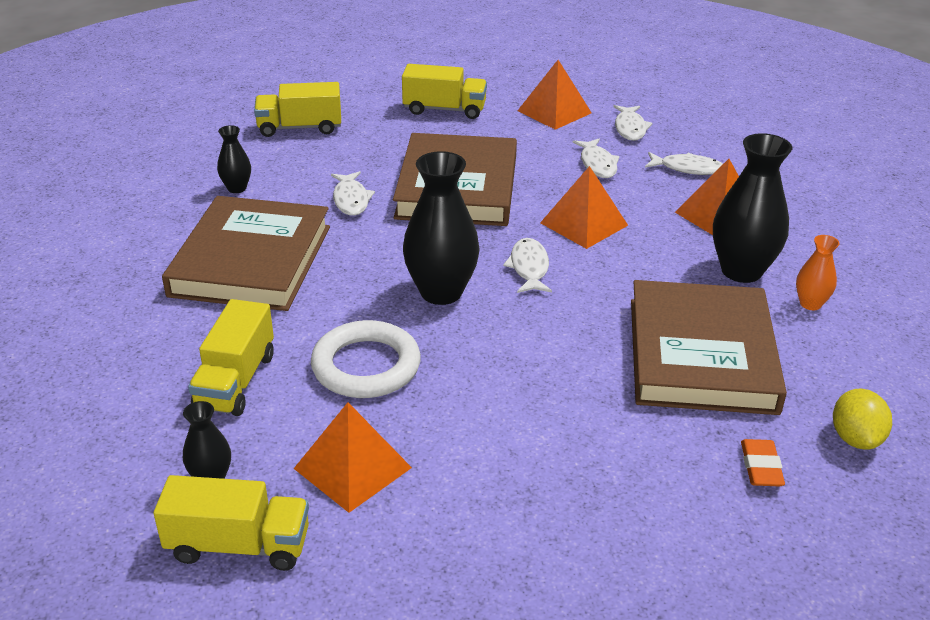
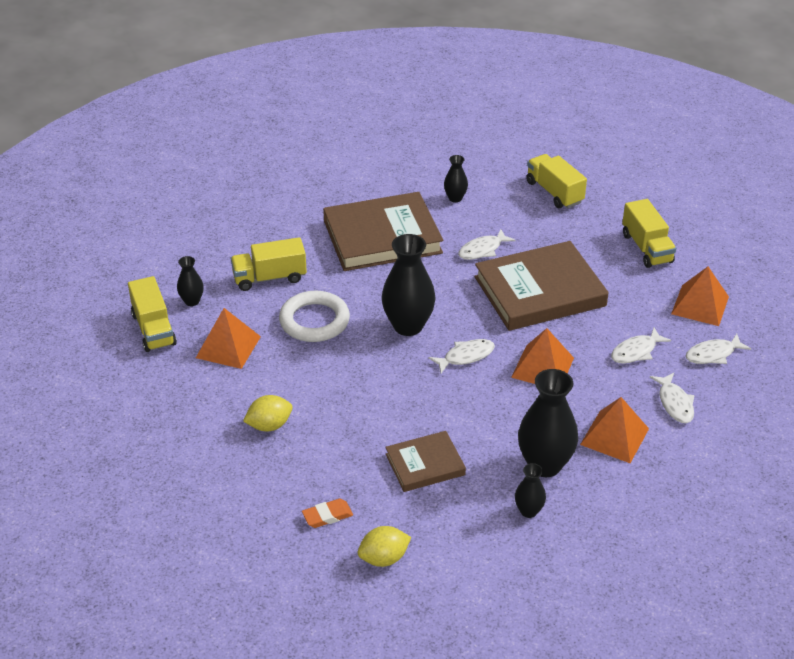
camera: 65 degrees right, 5 degrees up
brown book [631,280,787,415] -> brown book [385,431,466,492], size x0.54
orange vase [796,235,840,310] -> black vase [515,463,546,518]
none -> yellow lemon [243,395,293,431]

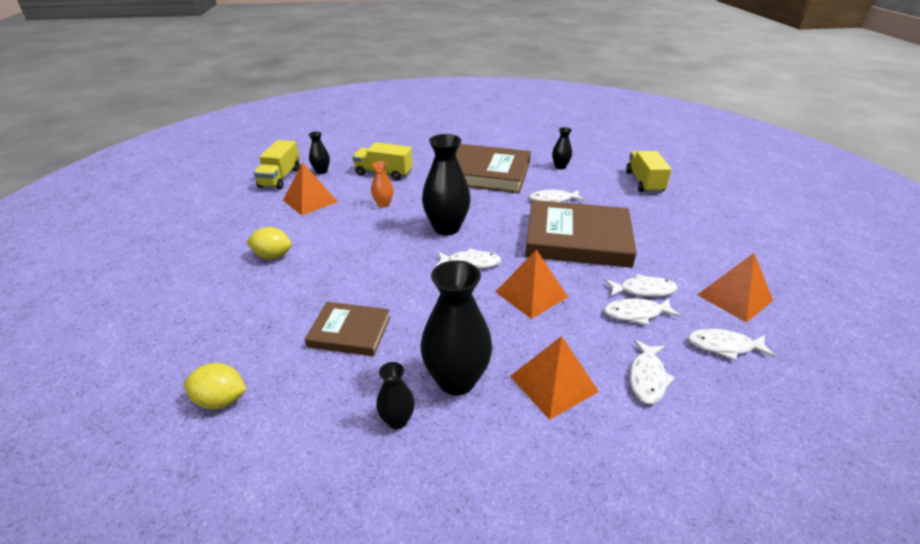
camera: 30 degrees right, 5 degrees down
white ring [279,291,350,342] -> orange vase [371,161,394,208]
orange eraser [302,499,353,528] -> none
yellow truck [622,199,676,268] -> none
none -> white fish [605,274,678,297]

